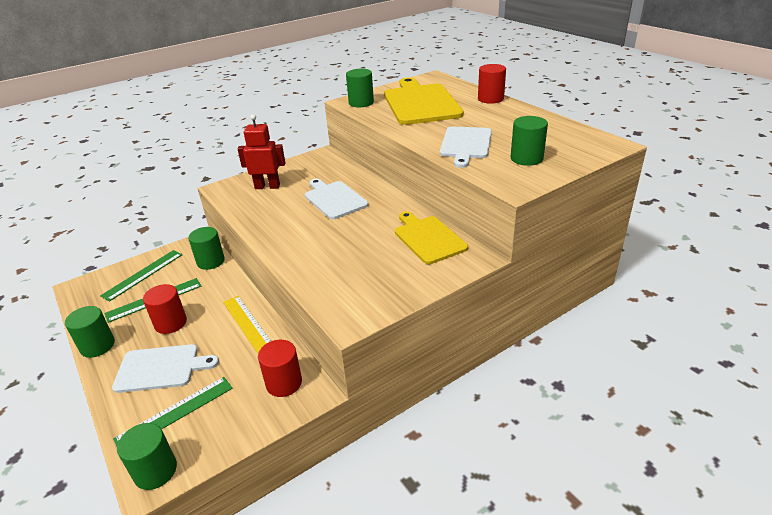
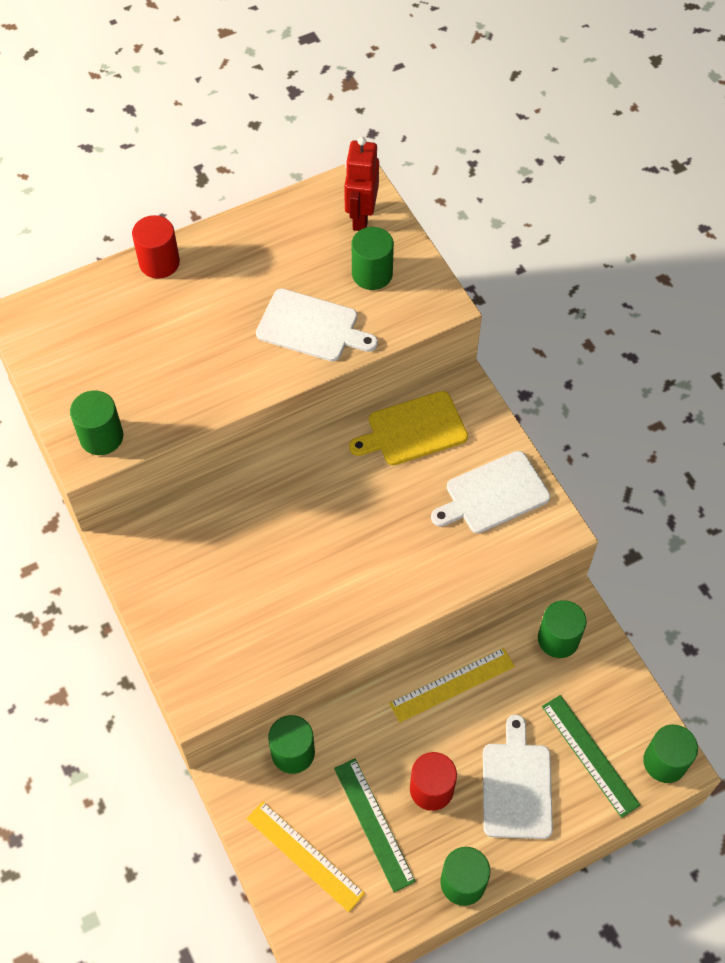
camera: 85 degrees left, 25 degrees up
green ruler [100,250,183,302] -> yellow ruler [247,801,365,912]
red robot [238,114,285,189] -> red robot moved to [344,137,379,231]
red cylinder [258,340,302,397] -> green cylinder [538,600,586,658]
white cutting board [305,179,368,219] -> white cutting board moved to [431,451,550,534]
yellow cutting board [384,77,464,125] -> none

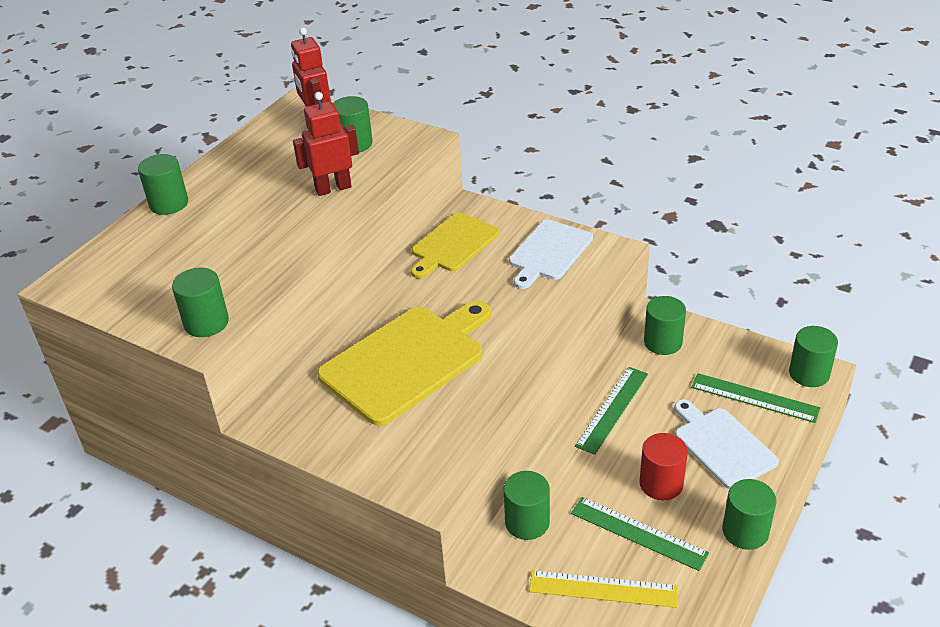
camera: 30 degrees left, 20 degrees down
red cylinder [132,215,180,279] -> green cylinder [138,154,188,215]
white cutting board [256,288,378,361] -> red robot [293,92,359,196]
yellow ruler [389,648,515,722] -> green ruler [575,367,648,455]
none -> yellow cutting board [317,301,491,426]

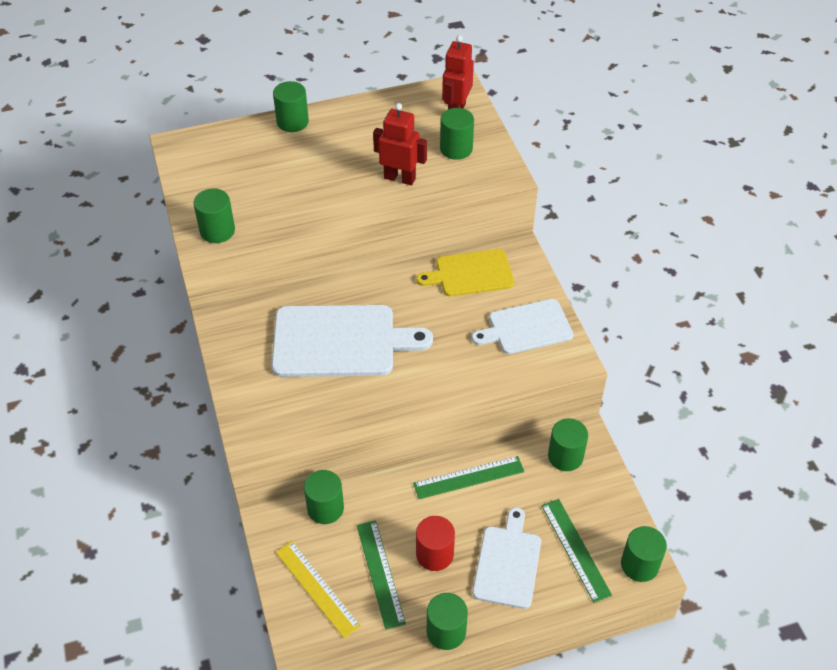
camera: 40 degrees right, 10 degrees up
yellow cutting board [317,301,491,426] -> white cutting board [272,305,433,377]

